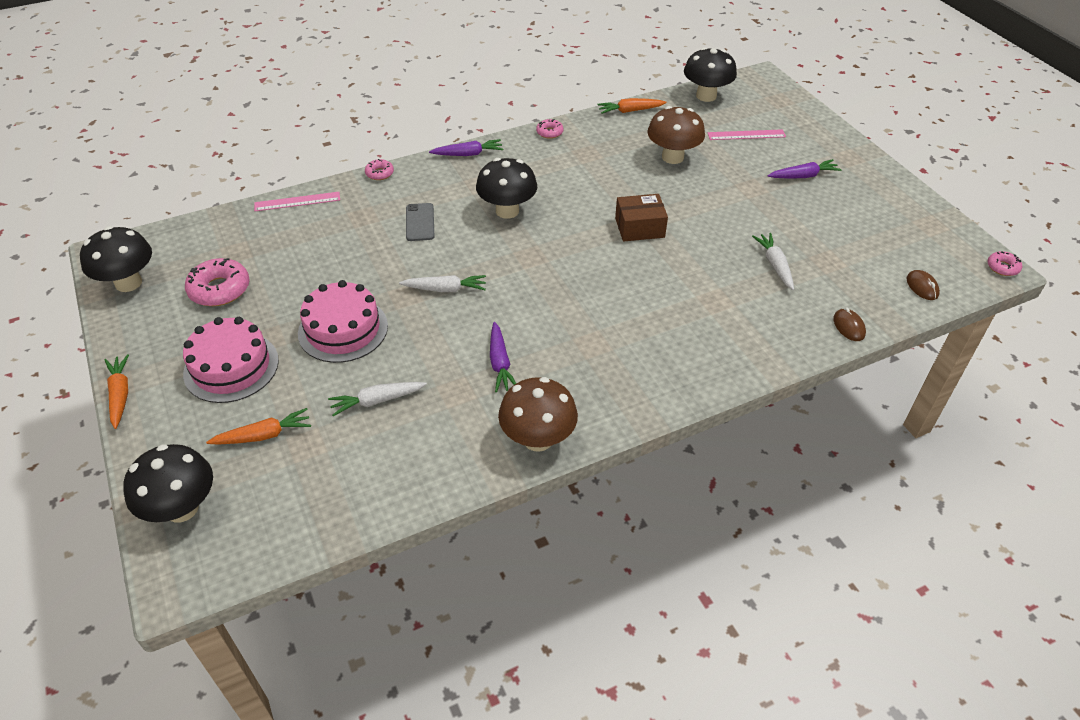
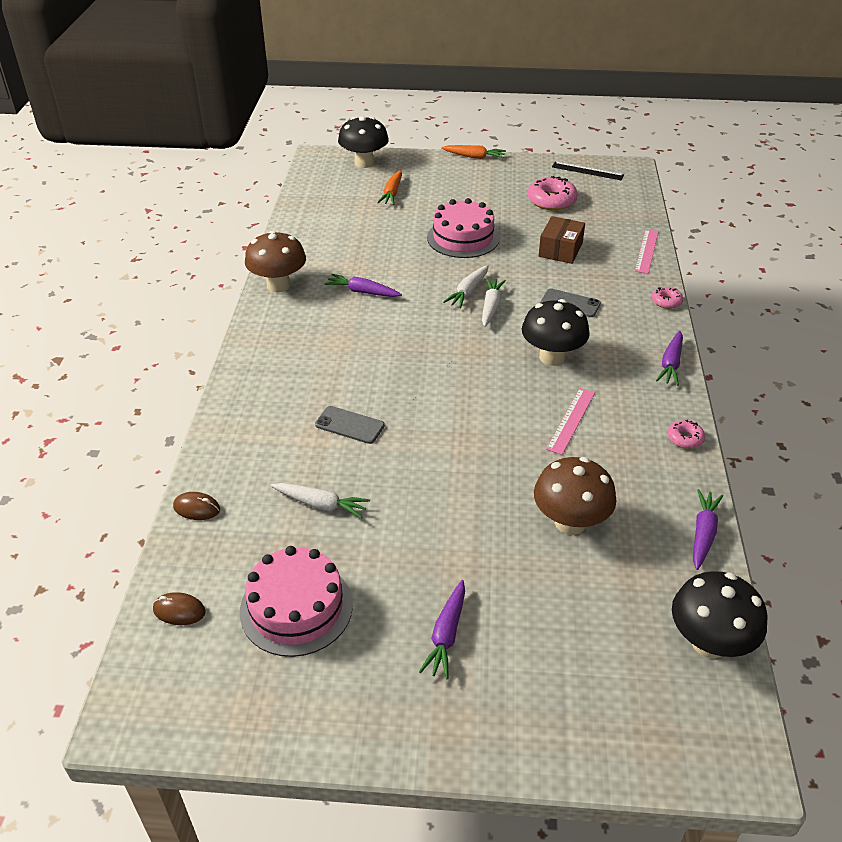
camera: 120 degrees right, 5 degrees down
black mushroom [80,226,152,292] -> black ruler [552,162,624,180]
pink cake [183,317,279,403] -> pink cake moved to [240,546,353,657]
white carrot [328,382,427,416] -> white carrot moved to [482,278,506,327]
orange carrot [597,98,667,114] -> purple carrot [693,489,723,570]
brown box [615,194,668,242] -> brown box moved to [538,216,585,264]
pink ruler [707,129,786,140] -> pink ruler moved to [546,388,595,455]
pink donut [987,251,1022,276] -> none
none -> grey phone [315,406,385,444]

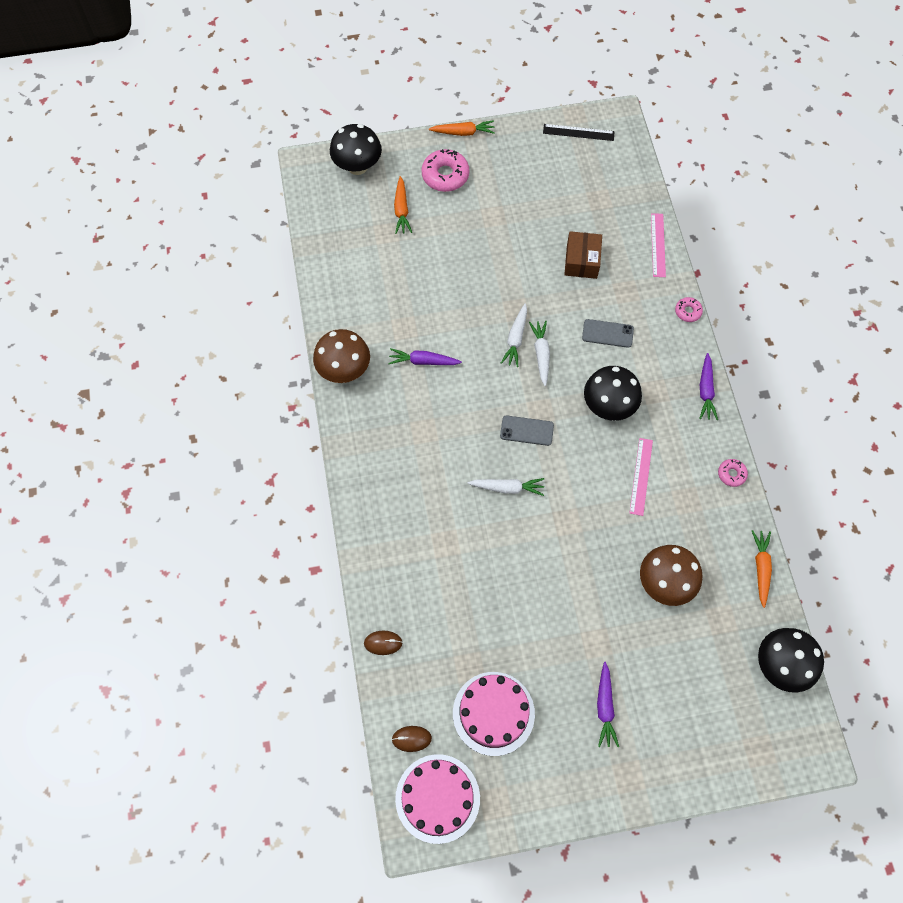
camera: 15 degrees left, 25 degrees up
white carrot [271,483,370,519] -> white carrot moved to [467,478,544,496]
grey phone [315,406,385,444] -> grey phone moved to [500,415,554,446]
pink cake [427,198,499,258] -> pink cake moved to [395,754,480,844]
pink donut [528,176,578,210] -> pink donut moved to [422,149,469,192]
purple carrot [693,489,723,570] -> orange carrot [752,530,772,608]

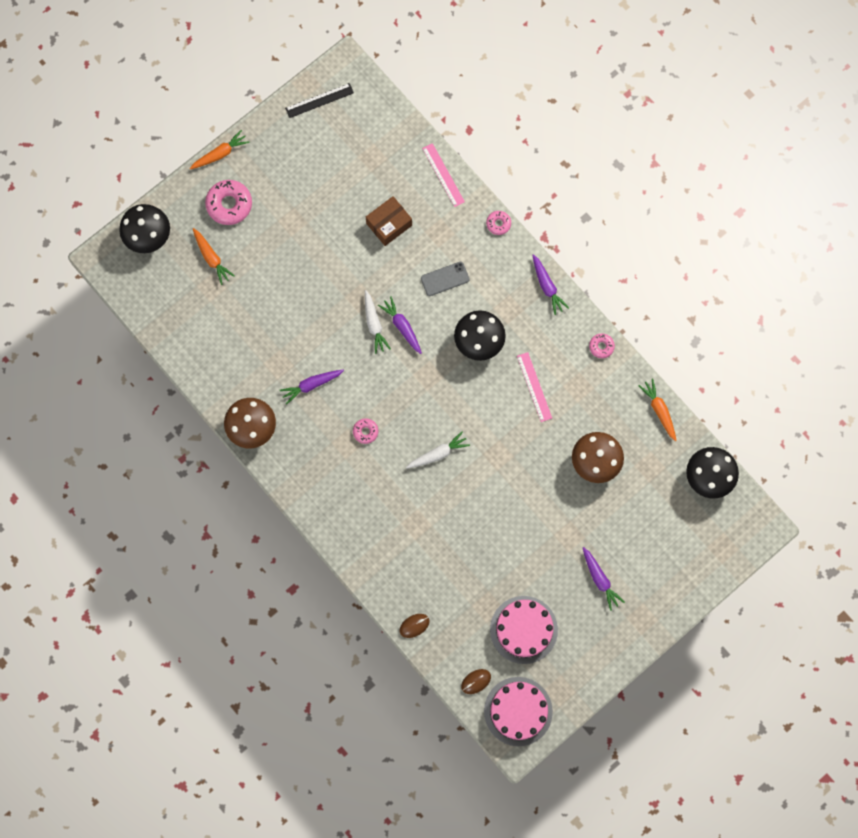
camera: 30 degrees left, 10 degrees up
grey phone [500,415,554,446] -> none
white carrot [529,321,550,386] -> purple carrot [378,296,422,354]
brown box [564,231,602,279] -> brown box turned 75 degrees clockwise [366,196,412,246]
none -> pink donut [353,418,378,444]

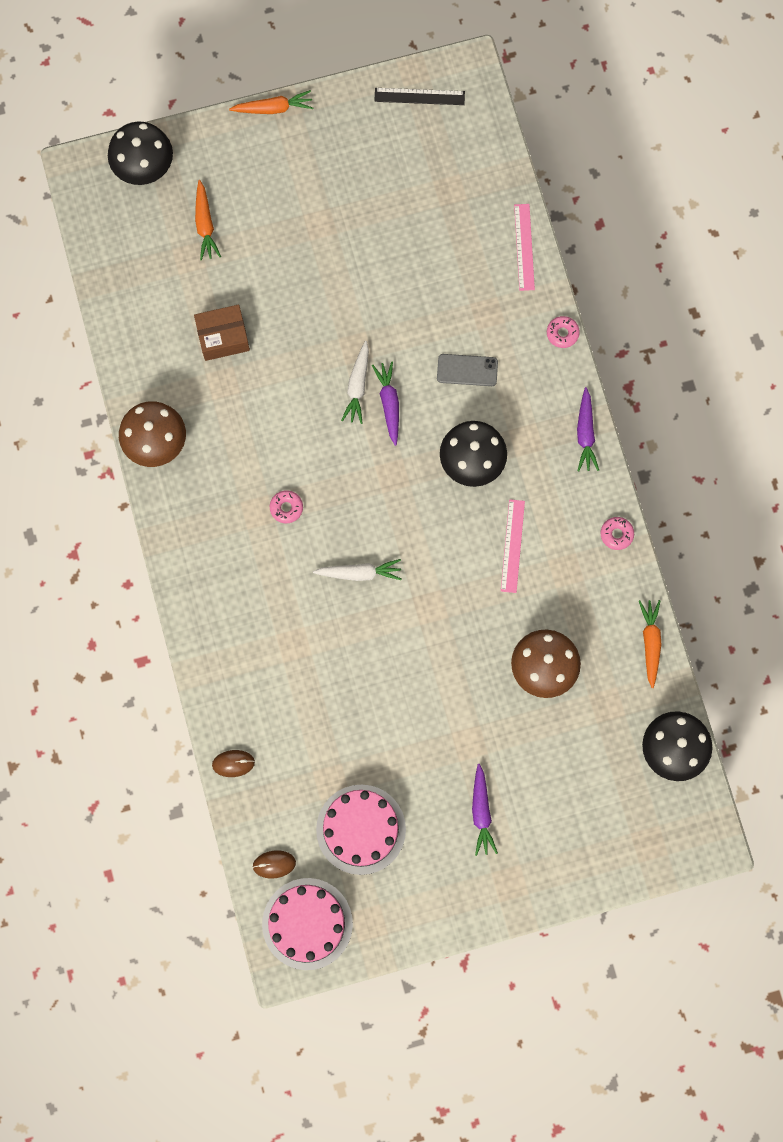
camera: 25 degrees right, 0 degrees up
pink donut [205,180,252,225] -> none
purple carrot [280,369,344,405] -> none
brown box [366,196,412,246] -> brown box moved to [194,304,250,361]

